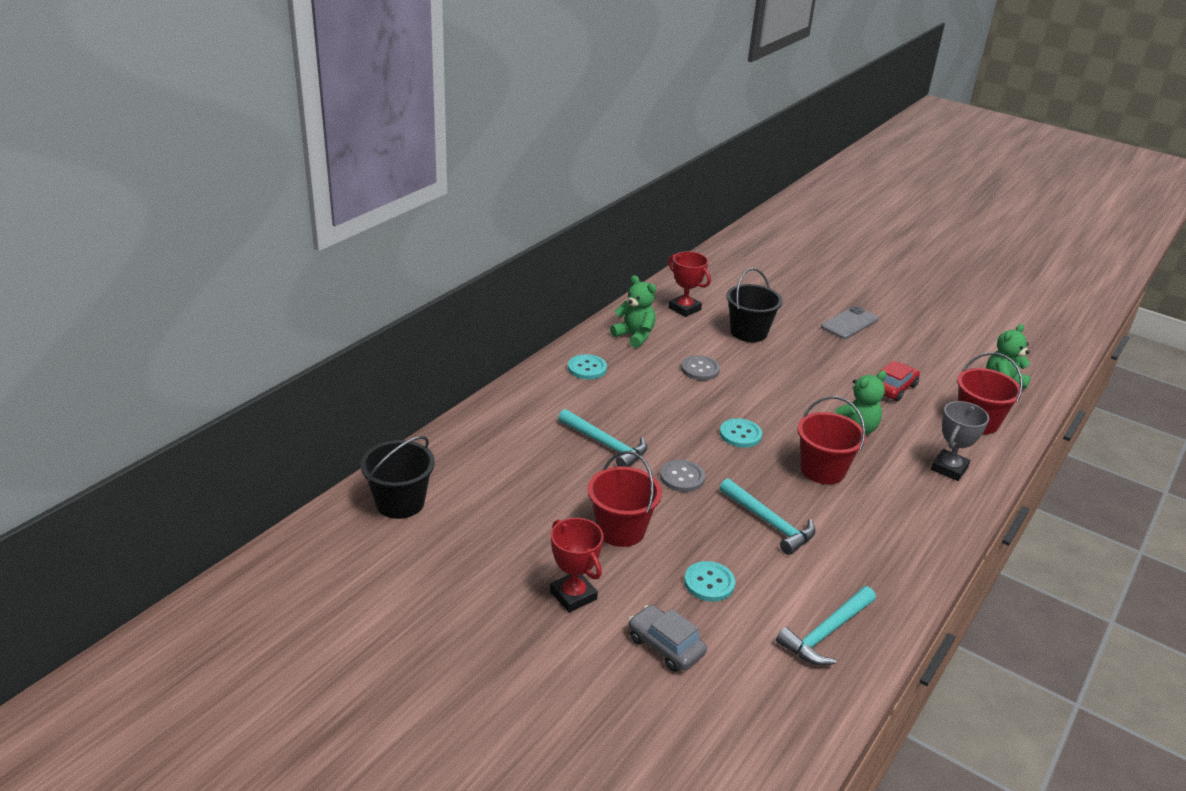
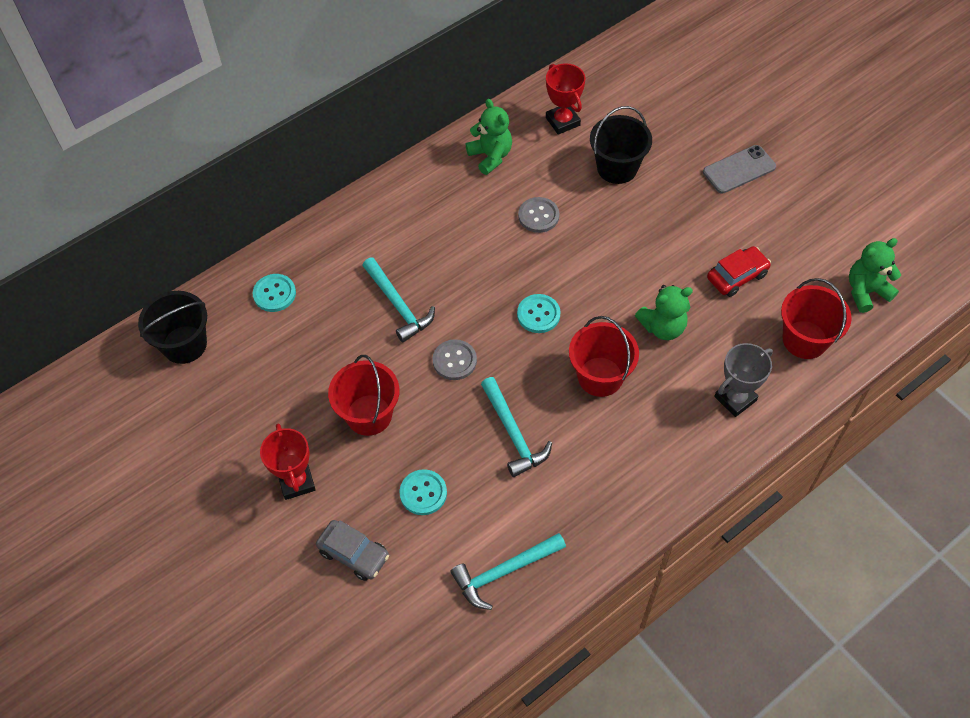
camera: 20 degrees right, 25 degrees up
turquoise button [568,354,607,380] -> turquoise button moved to [253,274,296,312]
grey car [628,605,707,672] -> grey car turned 150 degrees clockwise [316,520,389,581]

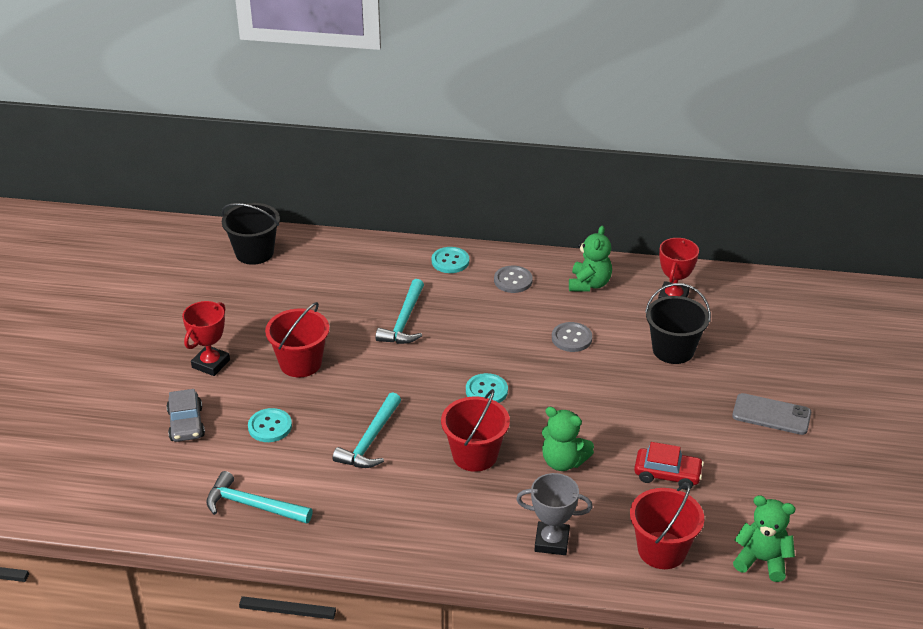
camera: 45 degrees right, 20 degrees down
turquoise button [253,274,296,312] -> turquoise button moved to [432,247,469,273]
grey button [432,339,477,380] -> grey button moved to [494,266,533,293]

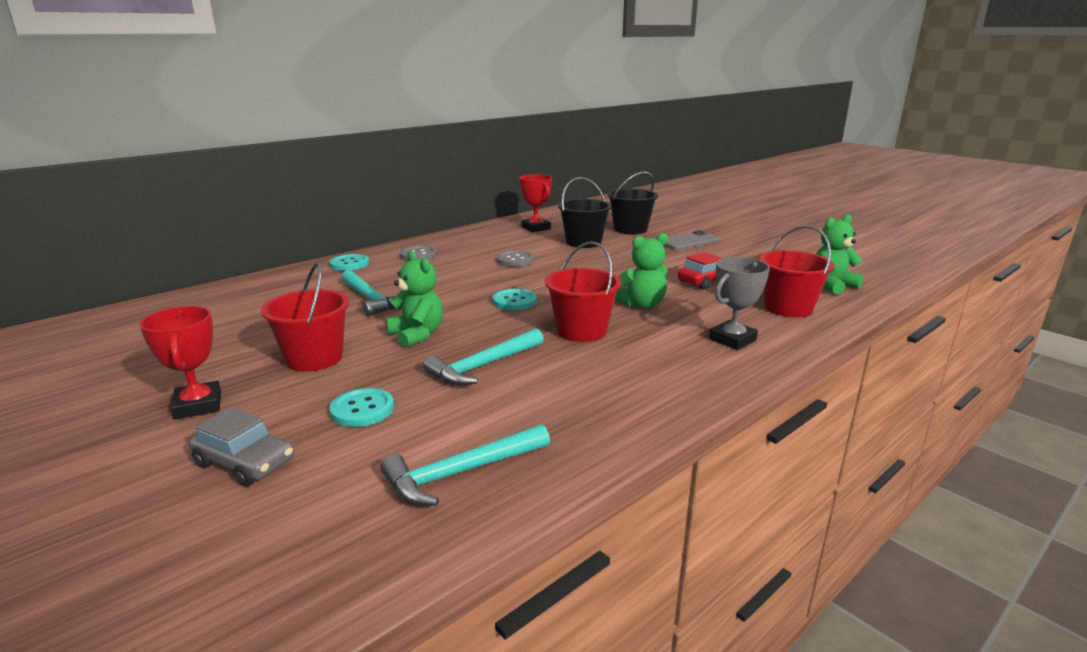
camera: 50 degrees left, 15 degrees down
black bucket [222,203,280,265] -> black bucket moved to [607,172,658,234]
turquoise hammer [333,392,401,468] -> turquoise hammer turned 75 degrees clockwise [423,328,544,386]
green teddy bear [569,226,612,292] -> green teddy bear moved to [386,251,443,348]

